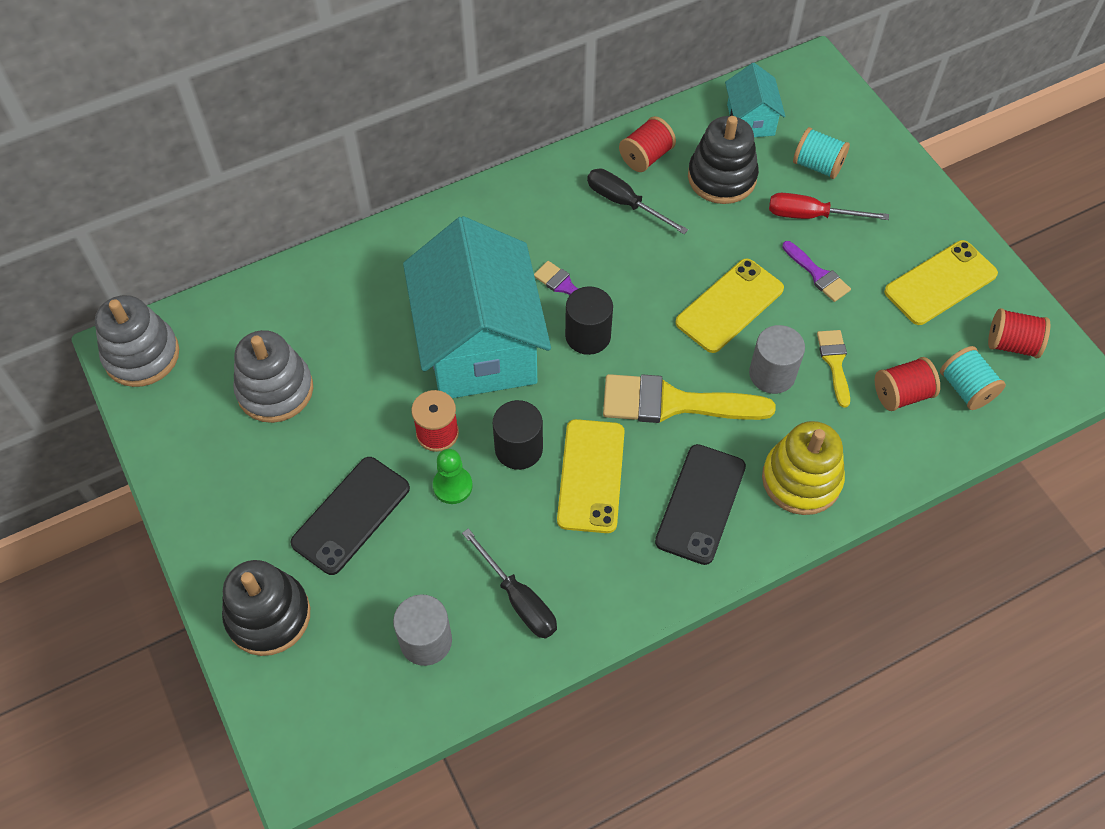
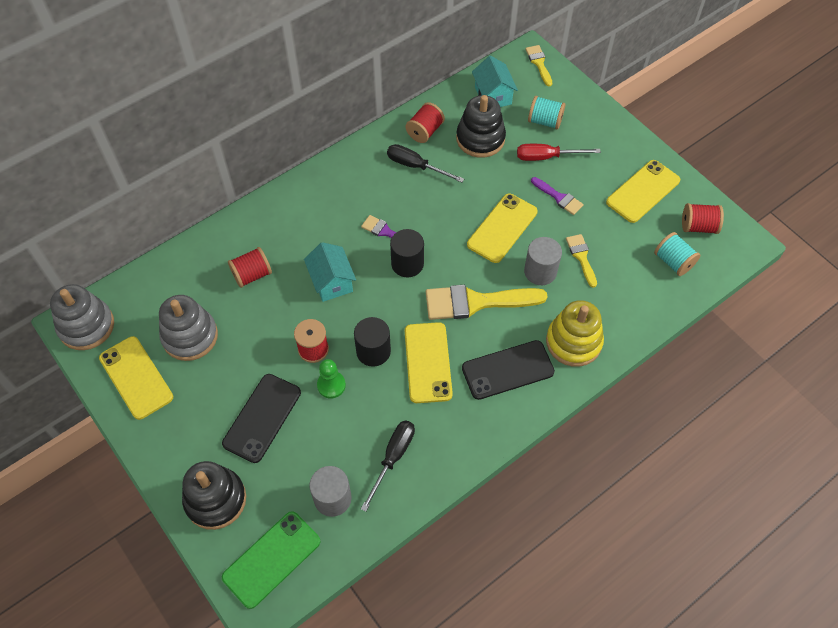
camera: 10 degrees left, 0 degrees up
turquoise house [403,216,551,398] -> turquoise house [304,242,356,302], size x0.46
black screwdriver [462,528,557,639] -> black screwdriver turned 105 degrees counterclockwise [361,420,415,512]
black phone [655,444,746,565] -> black phone turned 60 degrees clockwise [462,340,555,400]
red spool [875,357,940,411] -> red spool moved to [228,247,272,288]
none -> yellow phone [99,336,173,420]
none -> green phone [222,511,321,609]
none -> yellow brush [525,45,552,86]

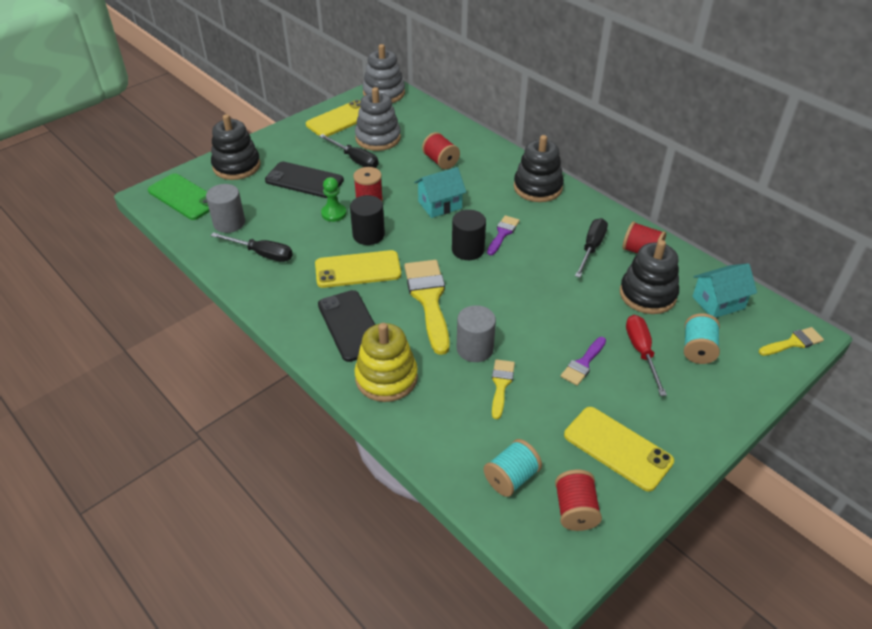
camera: 85 degrees right, 15 degrees down
yellow phone [467,193,538,263] -> none
yellow brush [566,234,597,288] -> yellow brush turned 60 degrees counterclockwise [492,359,515,419]
none -> black screwdriver [319,134,379,168]
none -> black stacking toy [514,135,564,202]

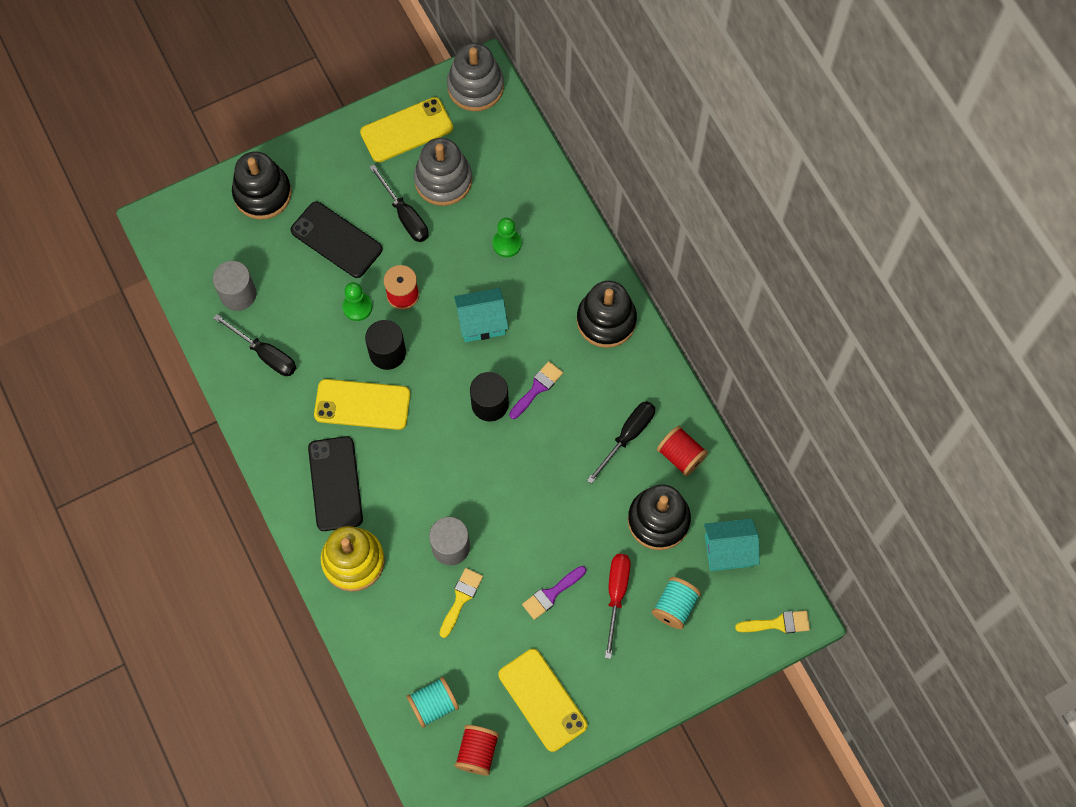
camera: 15 degrees right, 25 degrees up
green phone [148,173,210,220] -> none
yellow brush [404,260,450,355] -> none
red spool [422,132,460,169] -> green pawn [493,218,522,257]

